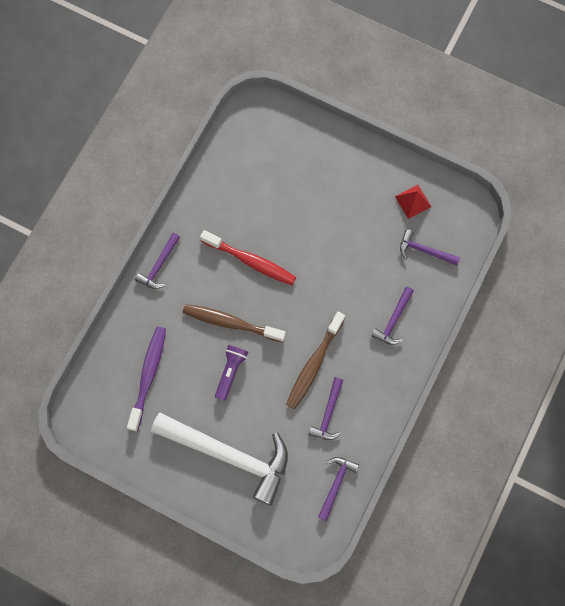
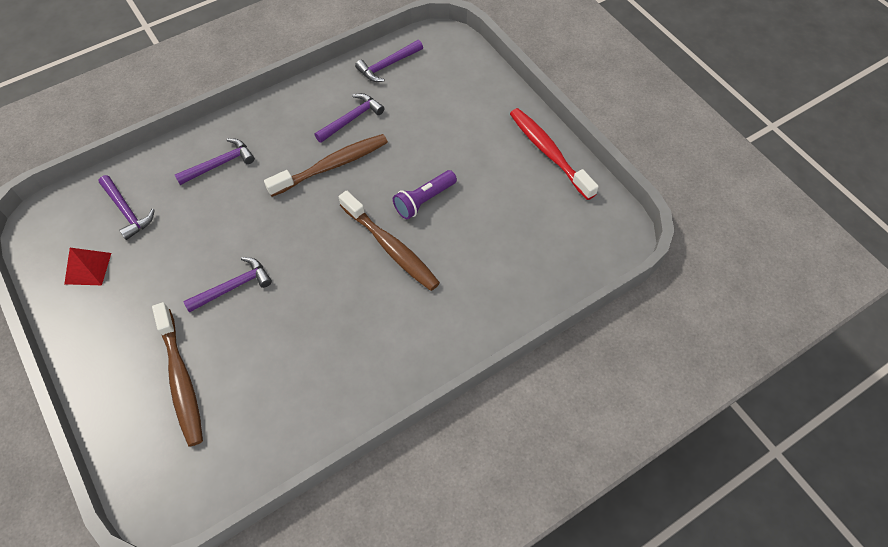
camera: 150 degrees left, 15 degrees down
purple toothbrush [127,327,166,431] -> none
purple hammer [135,233,180,289] -> purple hammer moved to [183,257,272,313]
white hammer [151,413,288,506] -> none
red toothbrush [200,230,296,285] -> red toothbrush moved to [510,108,599,200]
none -> brown toothbrush [152,302,203,447]

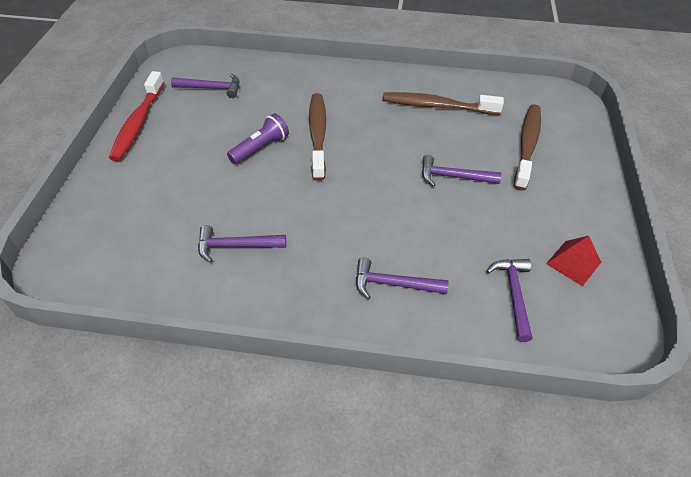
camera: 140 degrees left, 10 degrees down
brown toothbrush [264,134,388,197] -> brown toothbrush moved to [382,92,504,115]
purple hammer [355,40,423,82] -> purple hammer moved to [171,74,239,98]
purple flashlight [393,170,457,219] -> purple flashlight turned 45 degrees counterclockwise [227,113,289,164]

